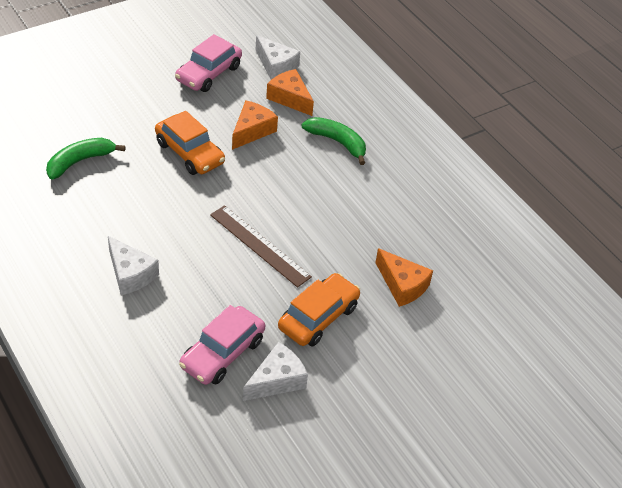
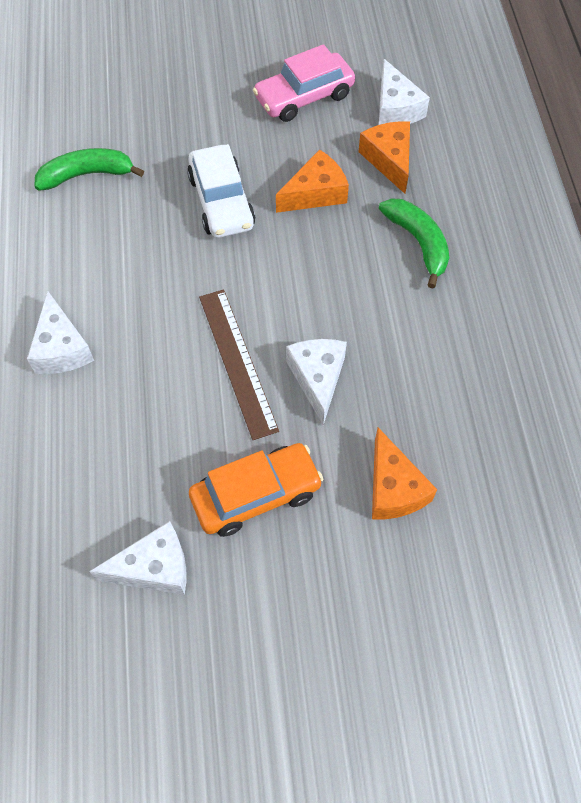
camera: 30 degrees right, 15 degrees up
orange car [155,111,225,175] -> white car [187,144,255,238]
pink car [179,305,265,385] -> none
none -> white cheese [286,339,347,425]

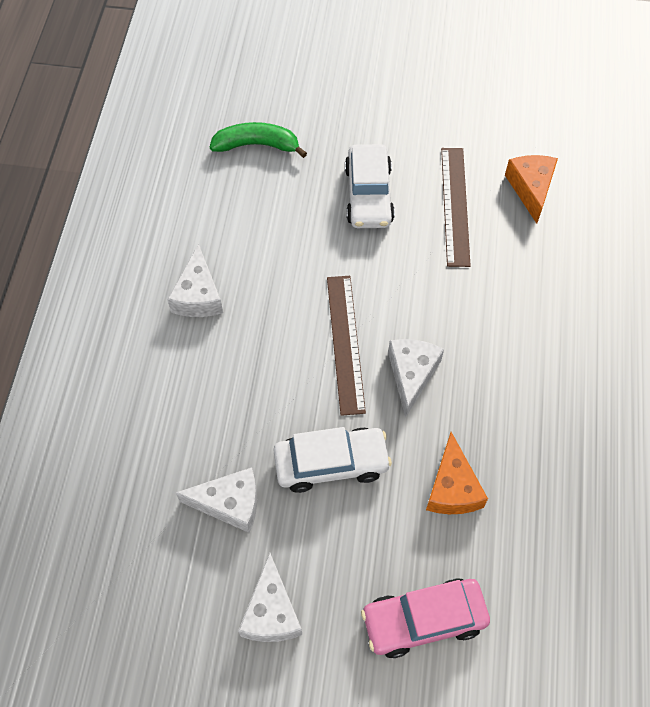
camera: 15 degrees right, 0 degrees up
orange car [189,443,323,537] -> white car [273,427,392,493]
pink car [253,44,355,122] -> pink car moved to [361,578,490,658]
orange cheese [276,149,349,213] -> brown ruler [441,148,471,267]
white cheese [379,59,430,125] -> white cheese moved to [238,553,302,642]
green banana [379,198,449,288] -> none

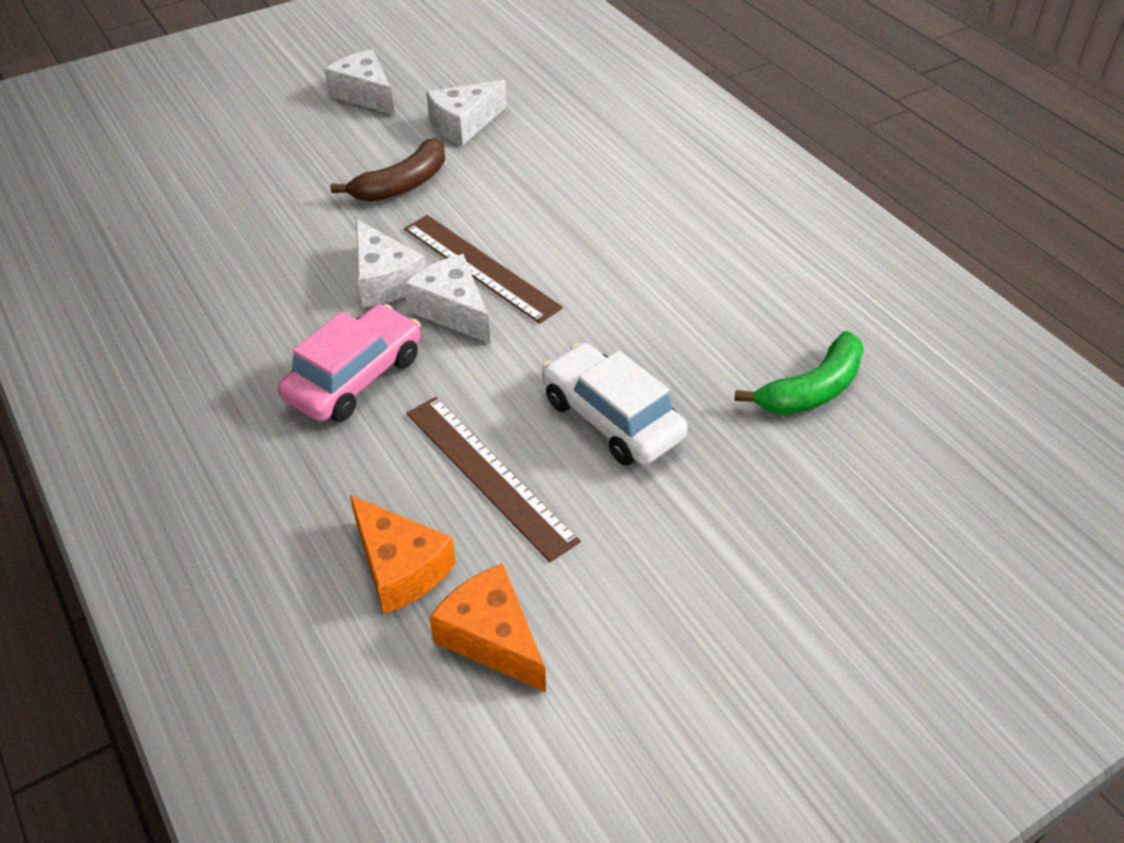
camera: 140 degrees right, 15 degrees down
white cheese [167,244,223,317] -> white cheese moved to [404,254,490,343]
white car [273,427,392,493] -> brown banana [331,138,445,202]
pink car [361,578,490,658] -> pink car moved to [278,304,421,422]
orange cheese [426,432,488,514] -> orange cheese moved to [429,564,546,692]

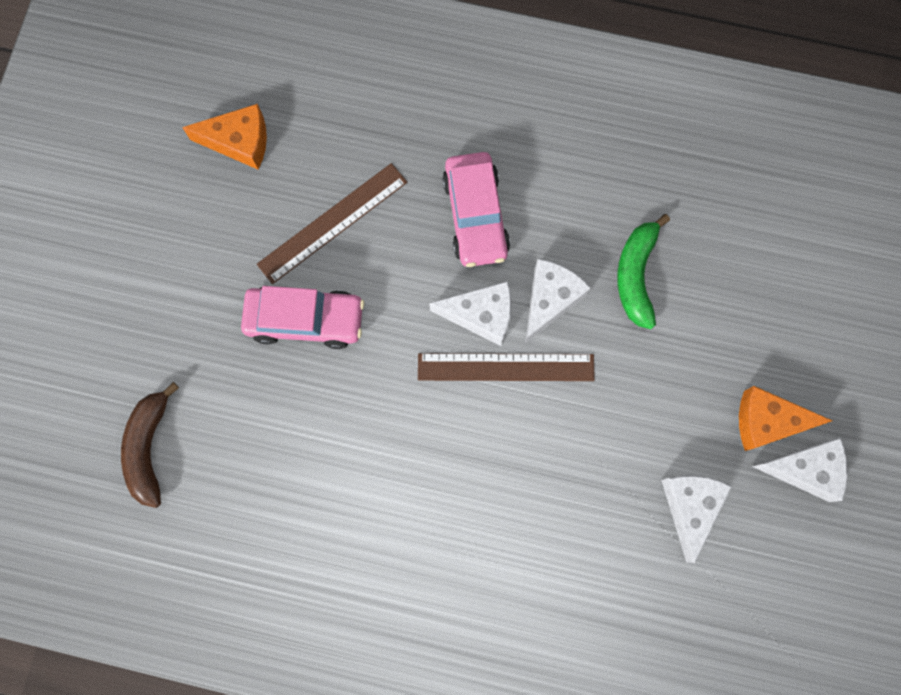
camera: 135 degrees right, 30 degrees up
brown banana [331,138,445,202] -> brown banana moved to [121,382,179,508]
orange cheese [350,495,456,614] -> orange cheese moved to [739,386,832,451]
white cheese [356,219,426,307] -> white cheese turned 105 degrees clockwise [525,259,591,343]
brown ruler [406,397,581,562] -> brown ruler turned 45 degrees counterclockwise [257,163,407,284]
white car [542,343,687,466] -> pink car [241,286,364,349]
green banana [735,331,864,415] -> green banana moved to [617,214,670,329]

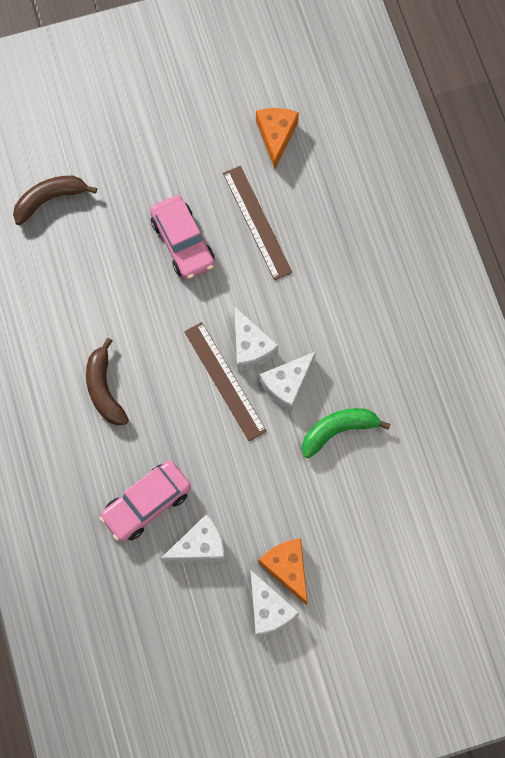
camera: 60 degrees right, 5 degrees down
orange cheese [182,104,267,170] -> orange cheese turned 150 degrees counterclockwise [256,108,299,169]
brown ruler [257,163,407,284] -> brown ruler turned 45 degrees clockwise [223,166,292,280]
pink car [442,152,510,267] -> pink car moved to [99,461,191,542]
white cheese [525,259,591,343] -> white cheese turned 135 degrees clockwise [260,351,316,412]
none -> brown banana [86,338,129,425]

